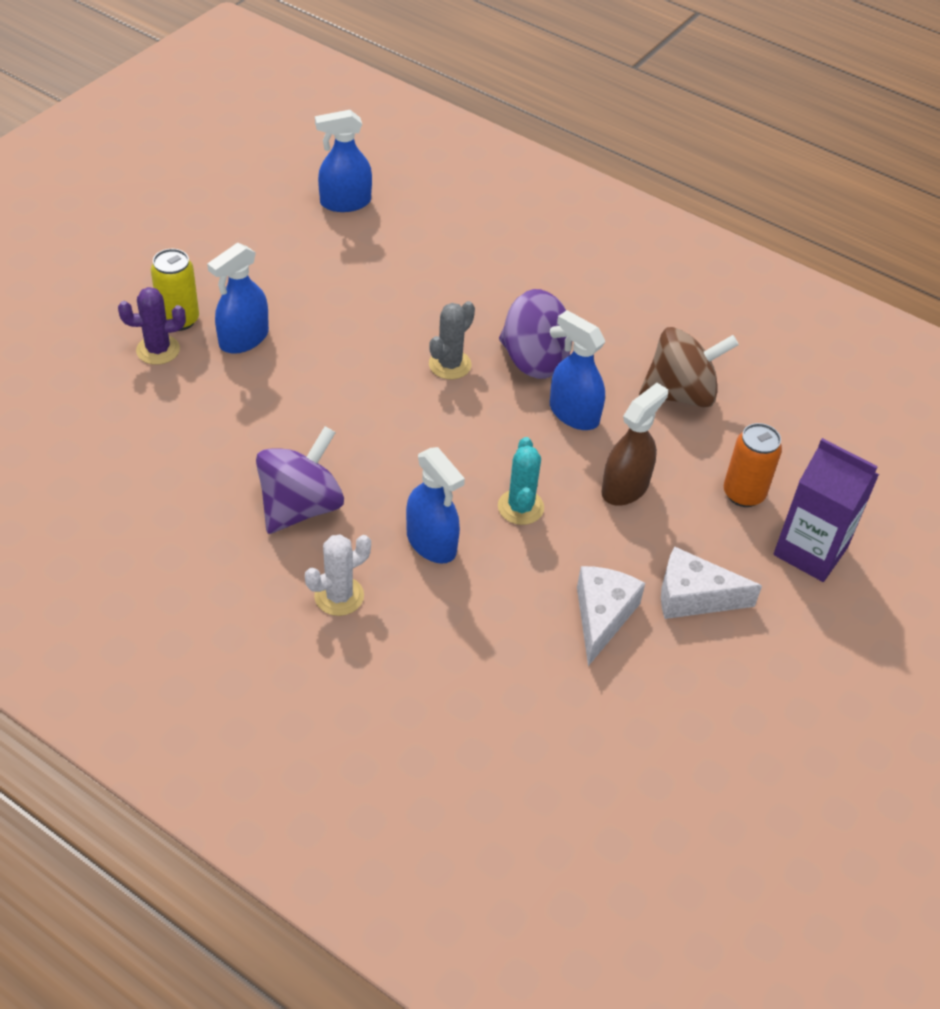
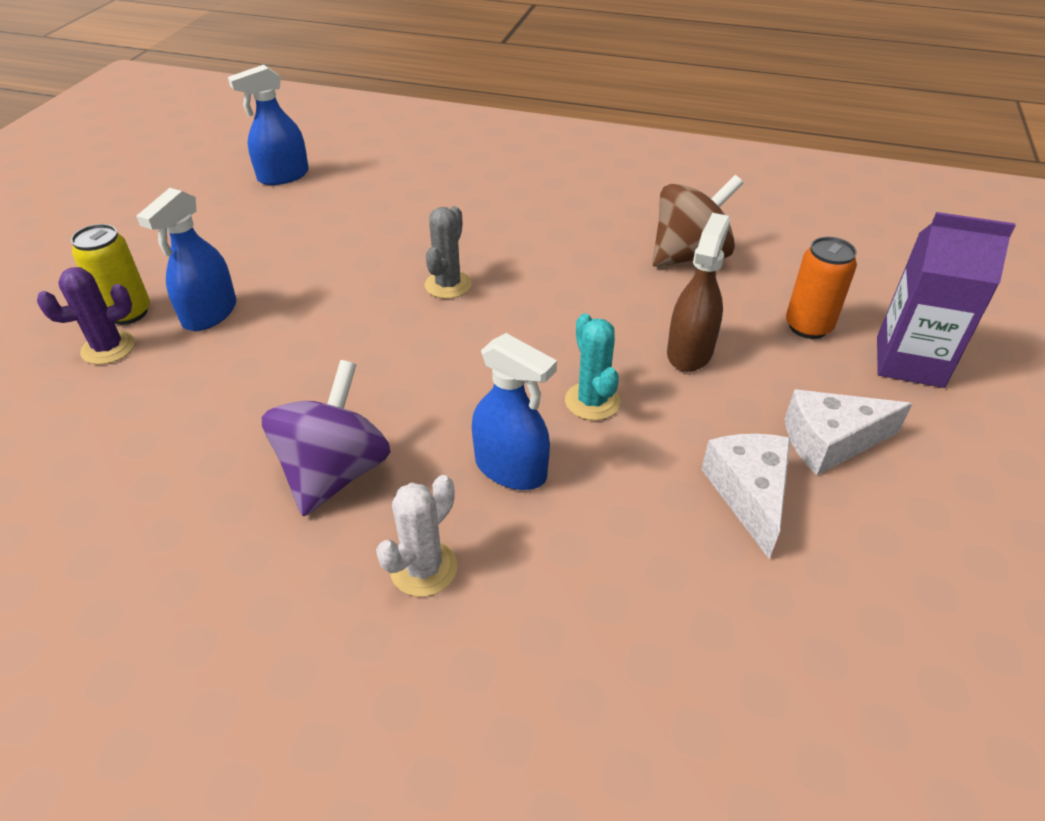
camera: 15 degrees left, 5 degrees down
purple spinning top [499,289,570,379] -> none
blue spray bottle [550,310,605,430] -> none

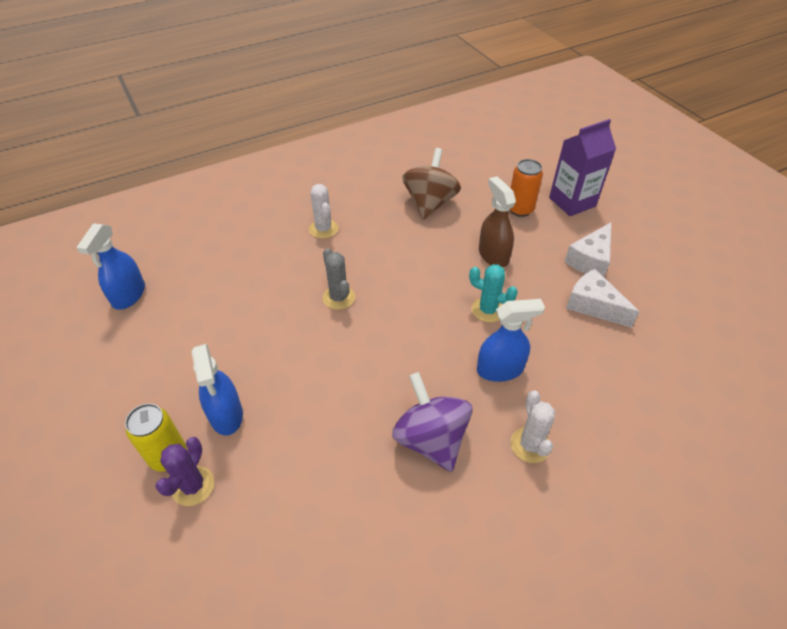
camera: 45 degrees left, 5 degrees up
none -> white cactus [309,184,338,239]

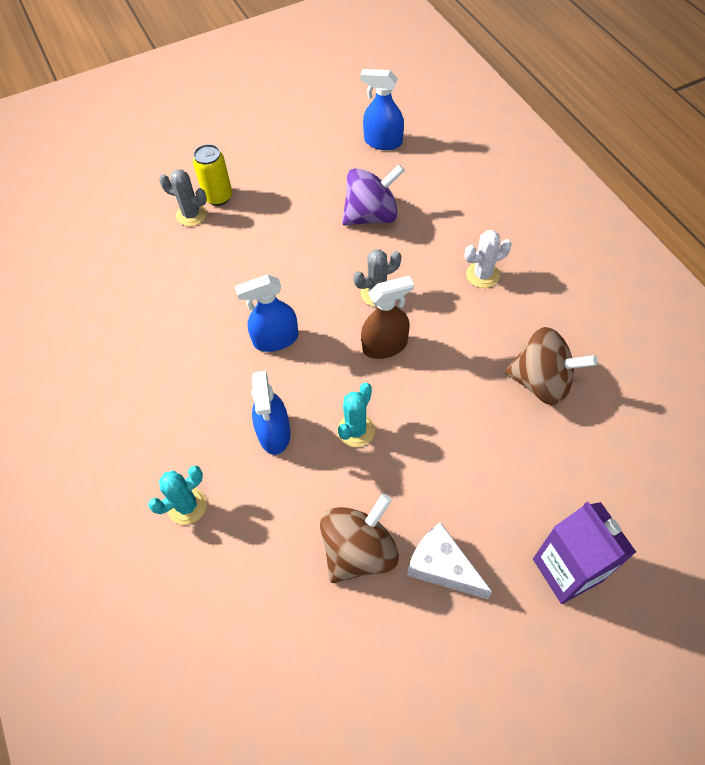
camera: 95 degrees right, 10 degrees up
purple cactus [155,437,214,506] -> grey cactus [159,169,207,226]
blue spray bottle [191,344,243,436] -> blue spray bottle moved to [235,275,299,352]
purple spinning top [392,372,473,472] -> purple spinning top moved to [342,164,405,226]
brown spray bottle [479,176,516,267] -> brown spray bottle moved to [361,276,414,359]
orange can [510,159,543,217] -> none
white cactus [510,391,555,463] -> none
white cheese [566,269,639,328] -> brown spinning top [320,494,399,583]
none -> turquoise cactus [148,466,207,525]

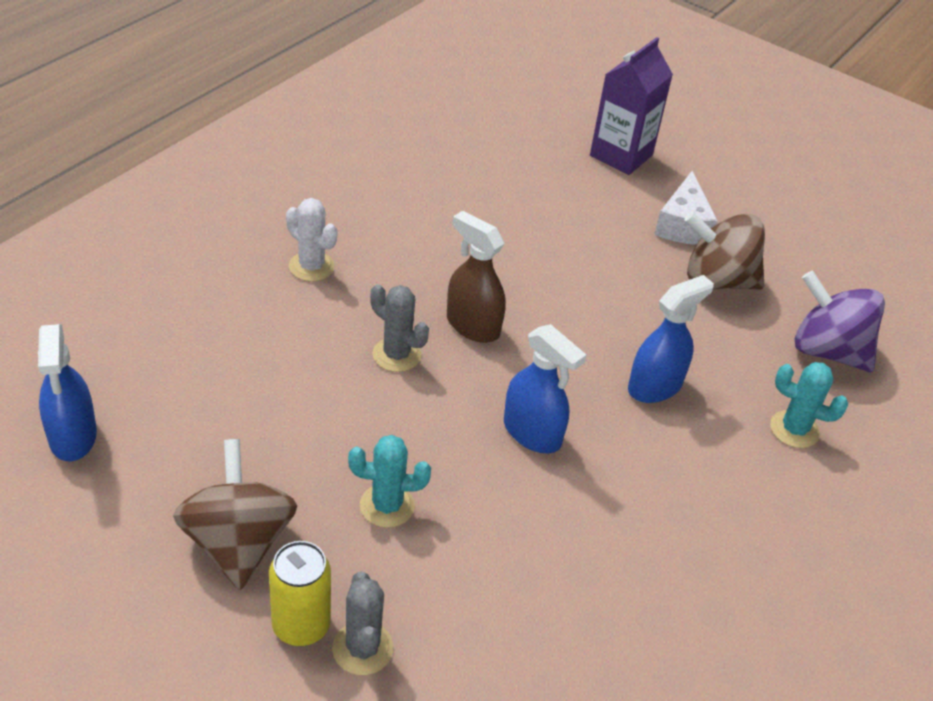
camera: 125 degrees left, 15 degrees down
turquoise cactus [337,383,375,447] -> turquoise cactus moved to [348,435,431,528]
purple spinning top [342,164,405,226] -> purple spinning top moved to [795,271,885,372]
brown spinning top [505,327,598,405] -> brown spinning top moved to [173,439,297,590]

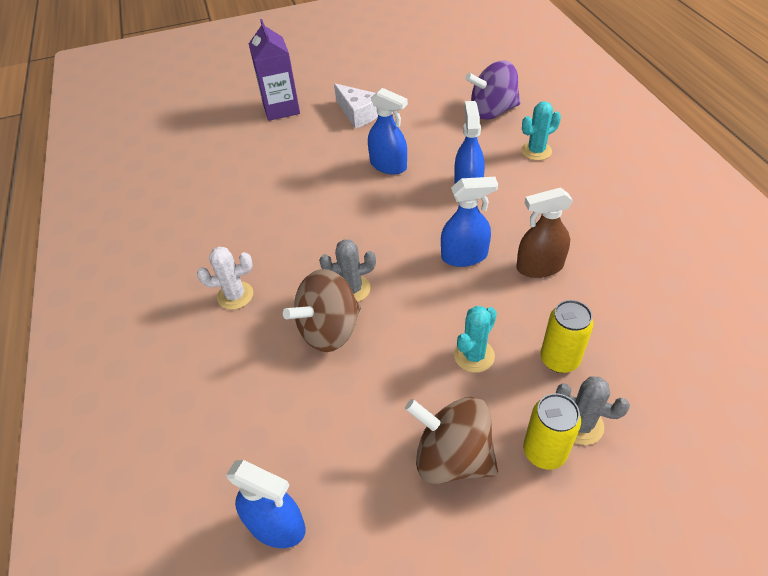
camera: 45 degrees left, 5 degrees up
brown spray bottle [447,211,506,343] -> brown spray bottle moved to [516,187,573,278]
brown spinning top [684,212,765,290] -> brown spinning top moved to [283,269,361,352]
none -> blue spray bottle [368,88,408,174]
none -> yellow can [541,300,594,373]

